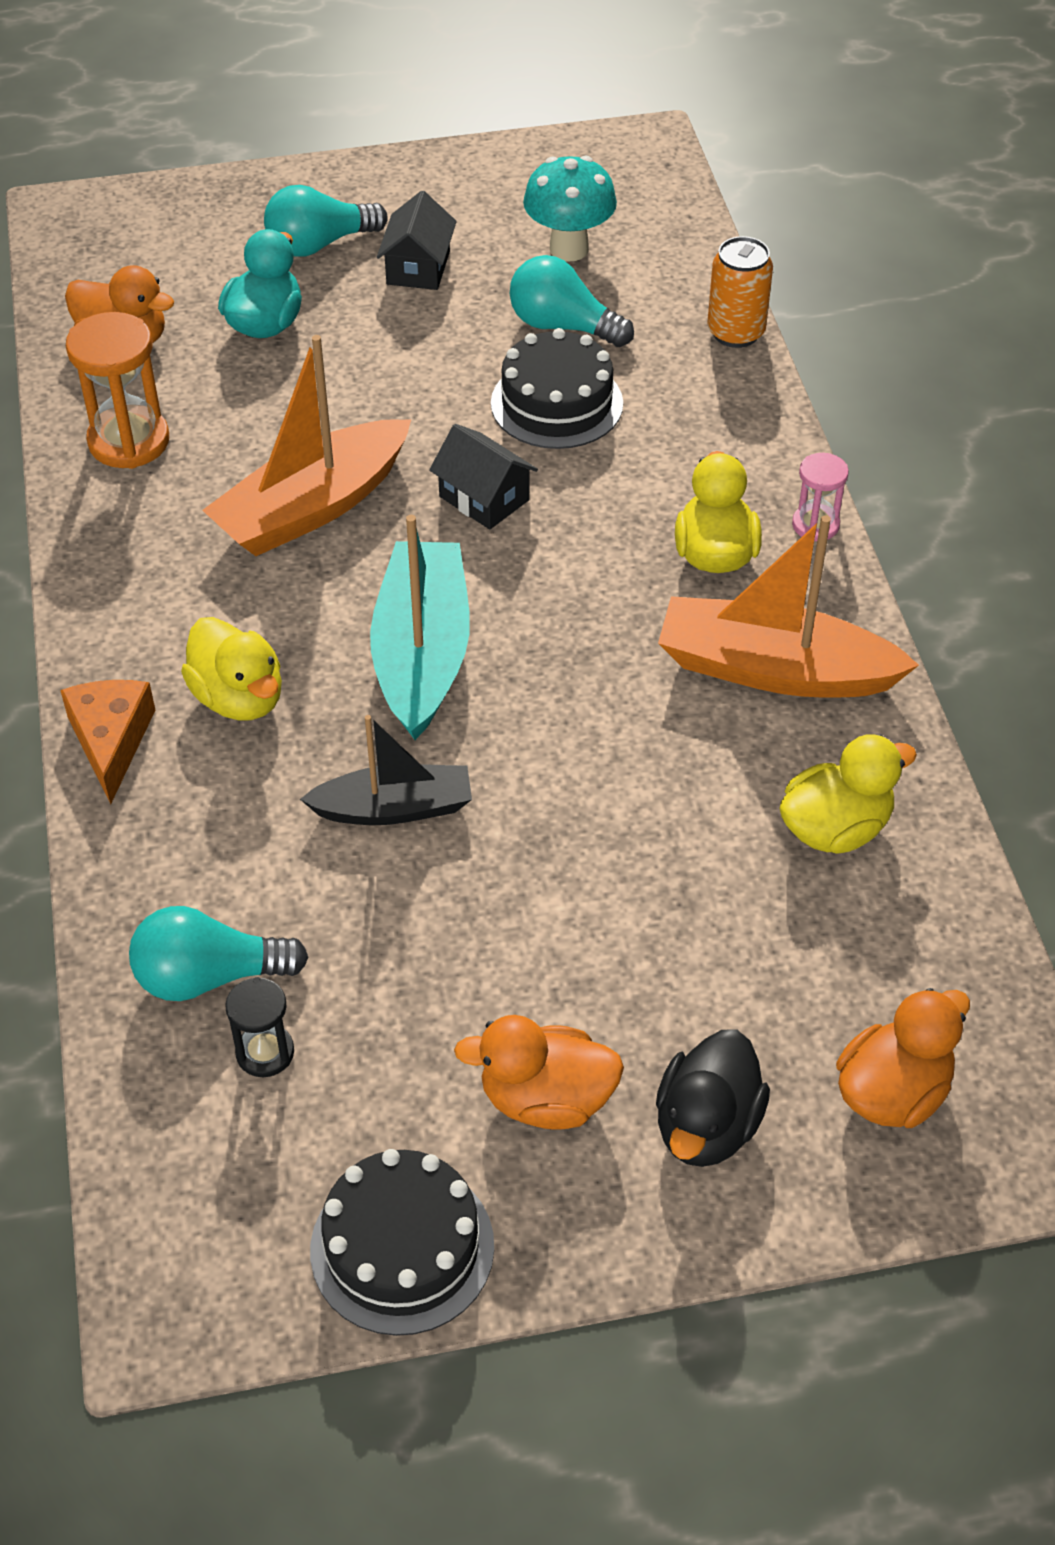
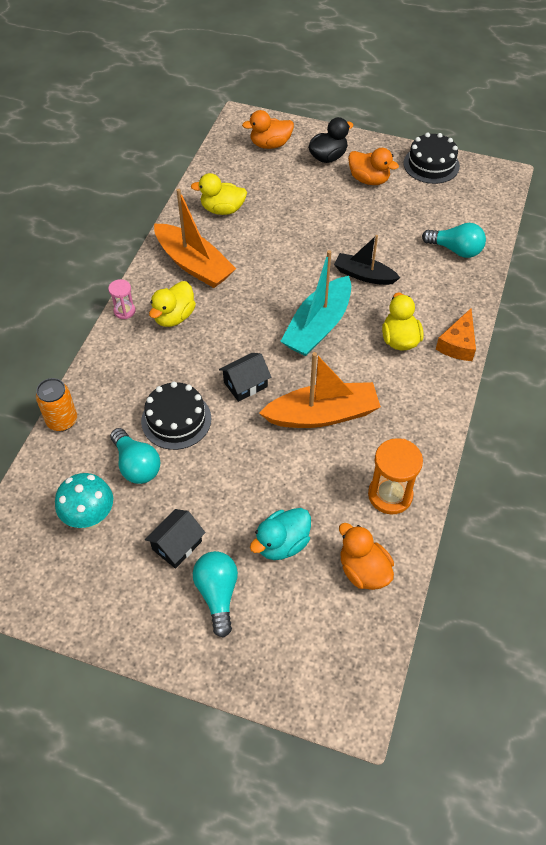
camera: 150 degrees left, 5 degrees up
black hourglass [225,977,294,1077] -> none
turquoise light bulb [264,185,388,257] -> turquoise light bulb turned 105 degrees counterclockwise [193,551,238,638]
black house [429,424,538,530] -> black house turned 75 degrees clockwise [219,353,271,402]

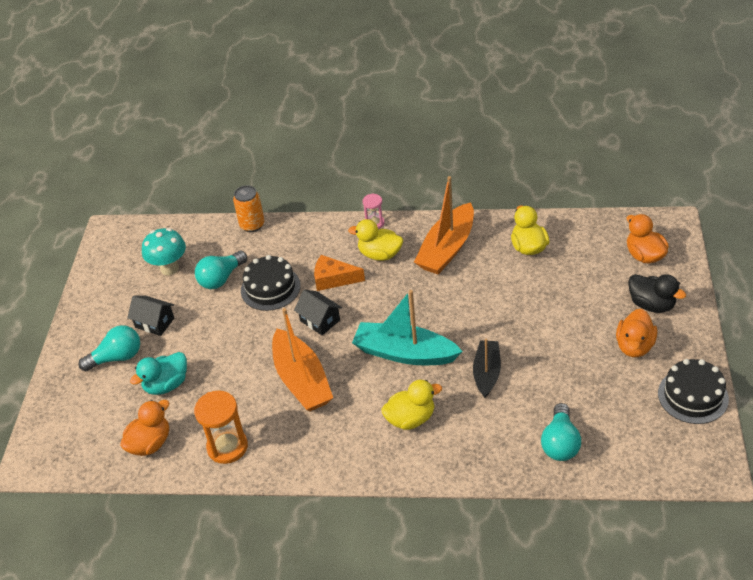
camera: 80 degrees right, 10 degrees down
turquoise duck [250,508,311,560] -> turquoise duck turned 75 degrees counterclockwise [130,352,187,395]
orange cheese [436,308,476,361] -> orange cheese moved to [314,255,365,291]

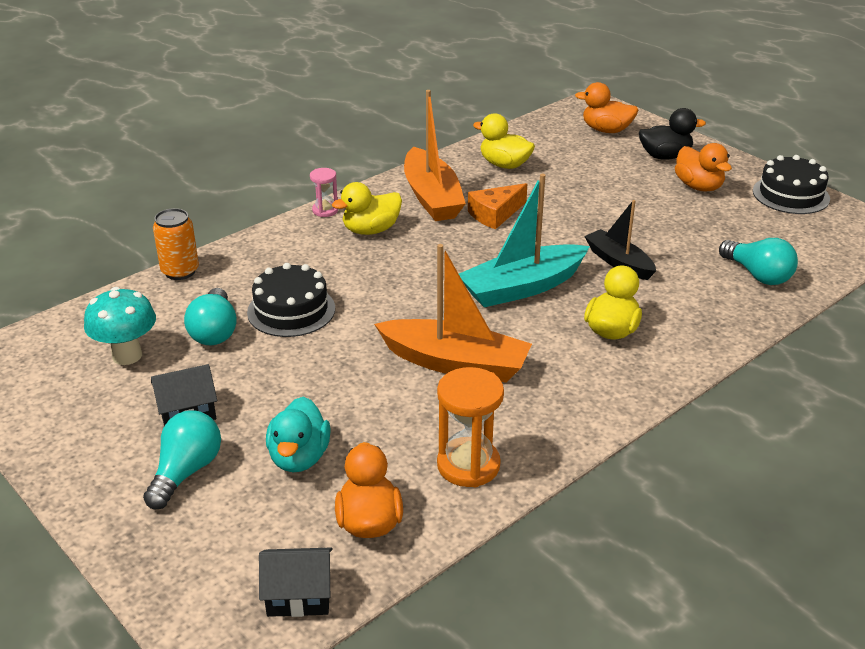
camera: 50 degrees left, 10 degrees down
black house [294,290,342,335] -> black house moved to [259,548,333,617]
orange cheese [314,255,365,291] -> orange cheese moved to [468,183,527,229]

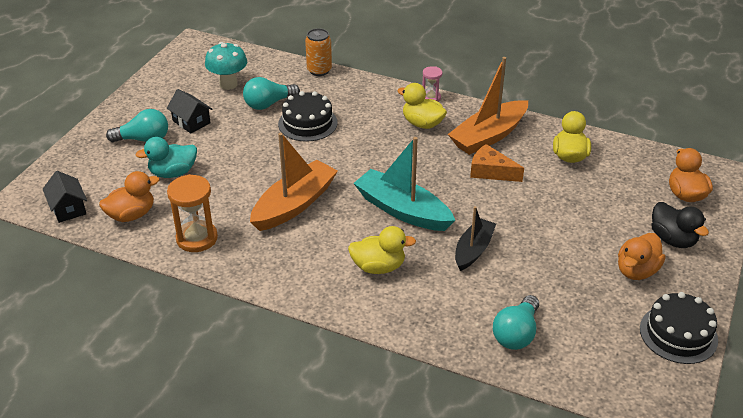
camera: 65 degrees right, 5 degrees up
orange boat [374,244,532,383] -> orange boat turned 135 degrees counterclockwise [250,133,338,231]

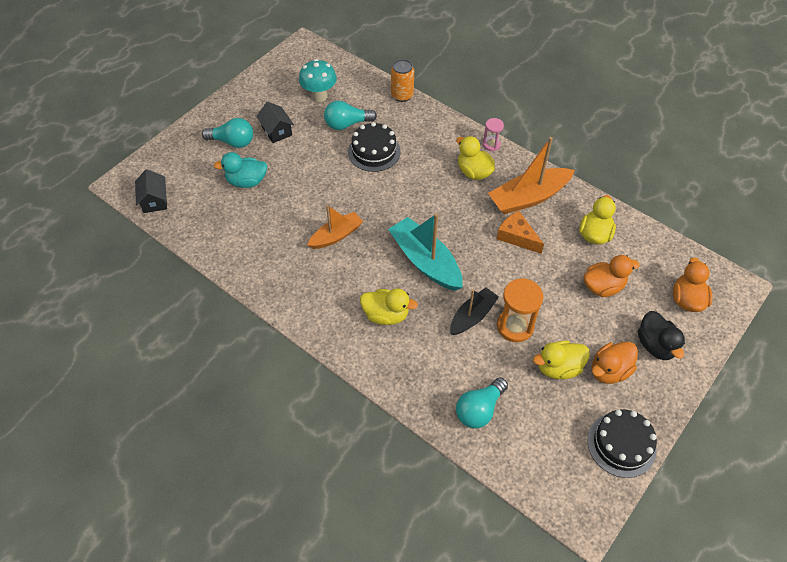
camera: 15 degrees right, 15 degrees up
orange duck [99,171,159,222] -> orange duck moved to [583,255,640,297]
orange hourglass [167,174,218,252] -> orange hourglass moved to [497,278,544,342]
orange boat [250,133,338,231] -> orange boat [307,205,363,249], size x0.63
none -> yellow duck [533,341,590,379]

